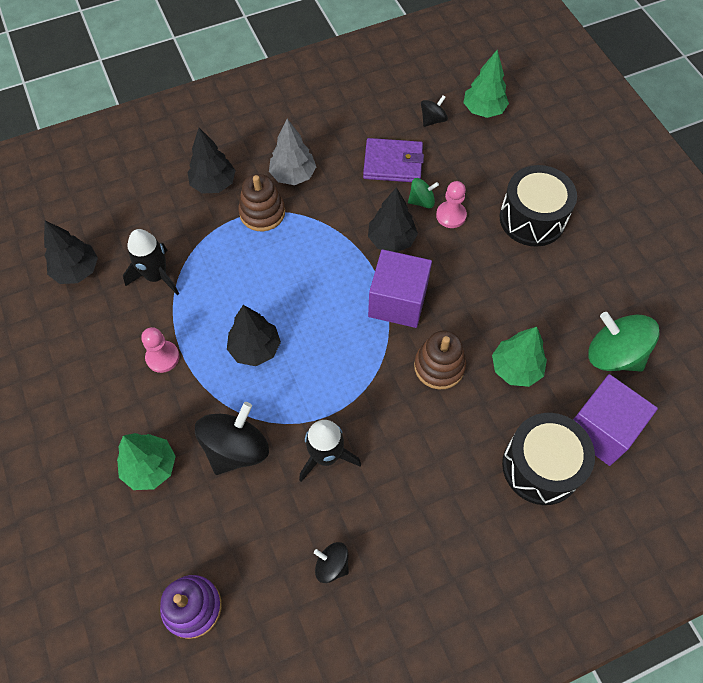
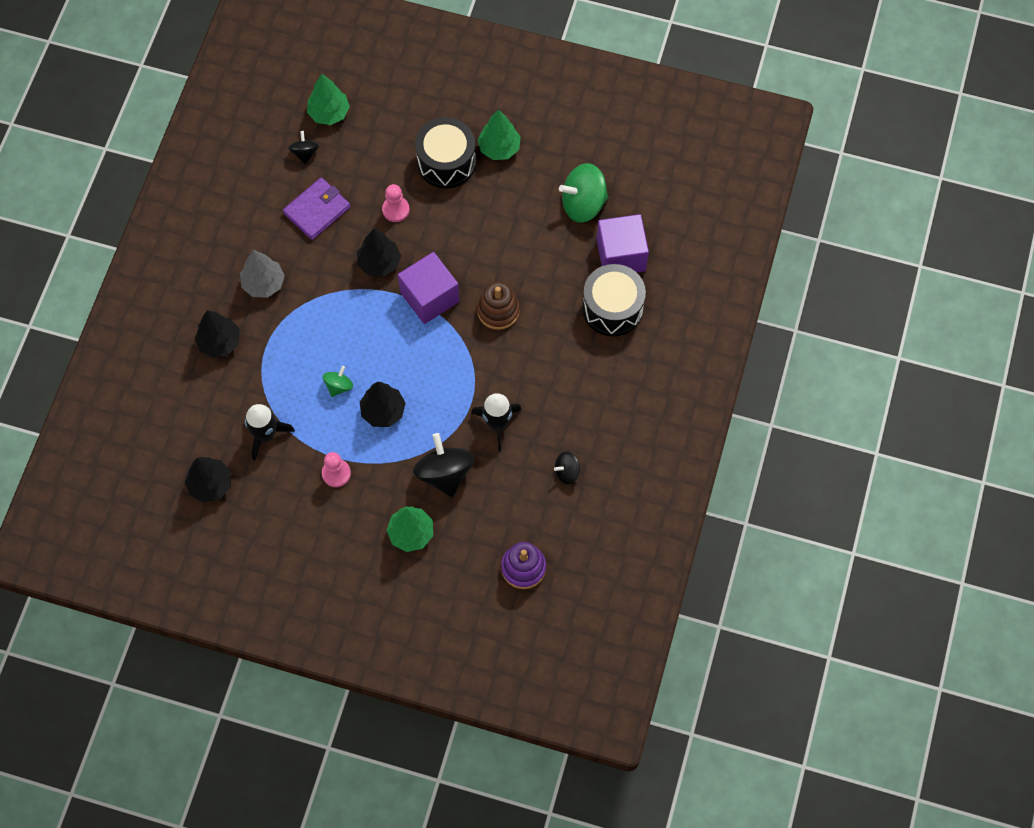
camera: 50 degrees left, 5 degrees up
brown stacking toy [238,174,285,231] -> none
green spinning top [408,178,439,208] -> green spinning top moved to [323,366,353,397]
green tree [492,327,547,387] -> green tree moved to [477,110,521,160]

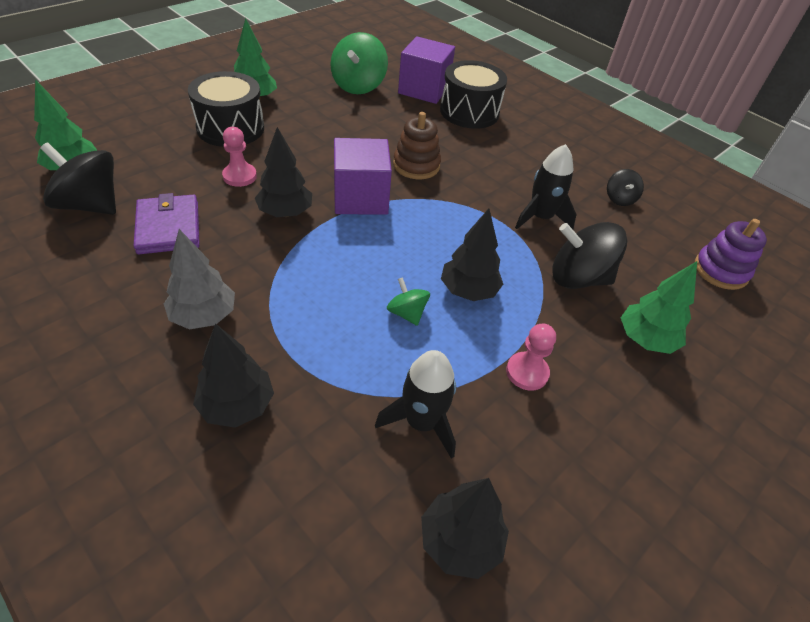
camera: 65 degrees left, 20 degrees down
black spinning top [288,131,319,164] -> black spinning top [40,142,116,215], size x1.91

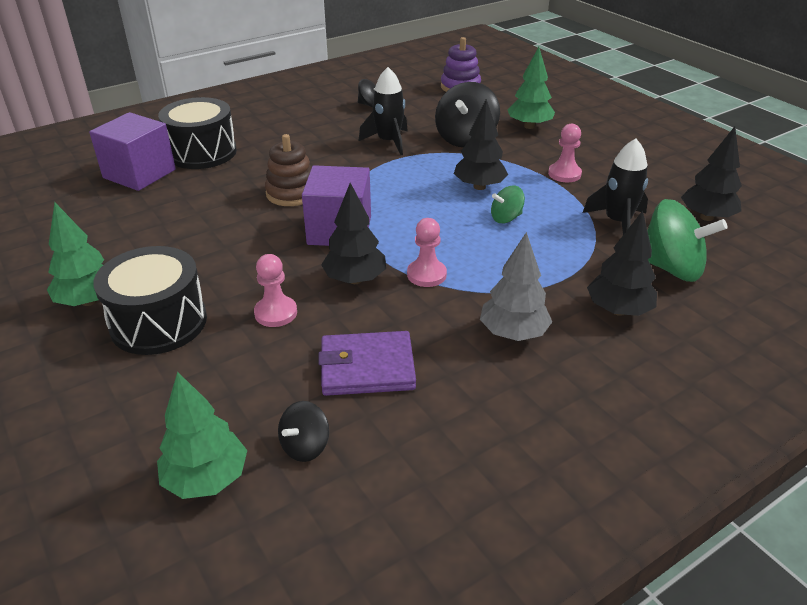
camera: 75 degrees left, 10 degrees down
black spinning top [40,142,116,215] -> black spinning top [278,401,329,462], size x0.52
green spinning top [330,32,388,94] -> green spinning top moved to [647,199,727,282]
none -> pink pawn [407,218,447,287]

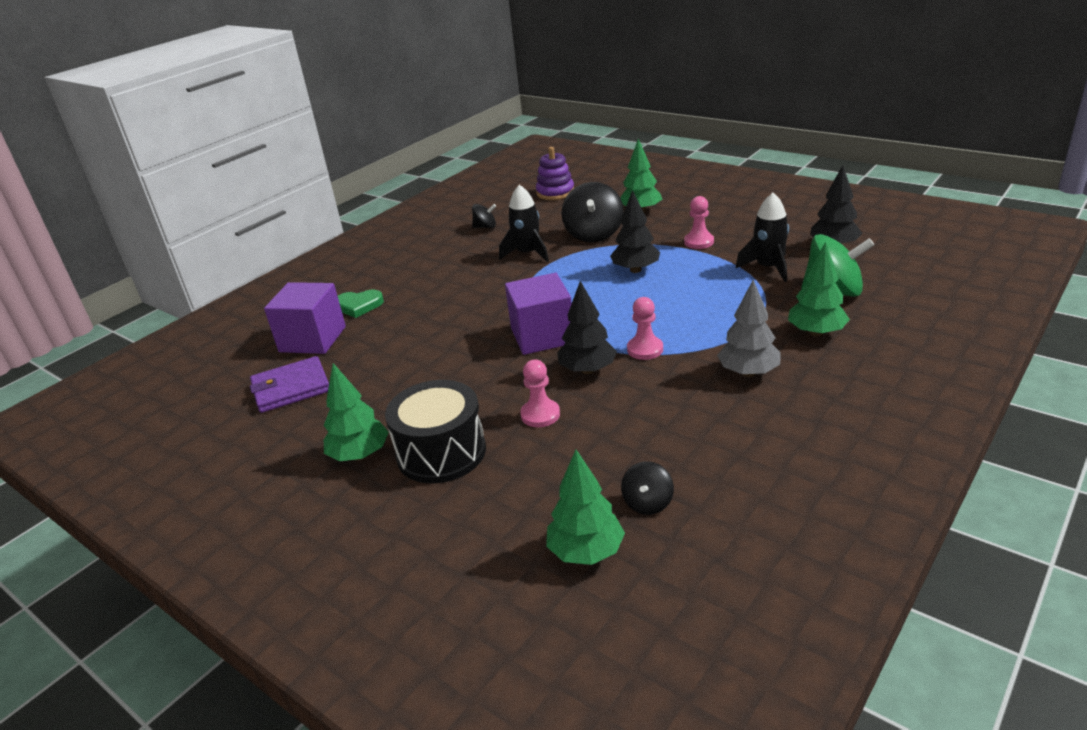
camera: 15 degrees left, 5 degrees down
black drum [158,97,237,169] -> green heart [338,290,384,318]
brown stacking toy [265,134,312,206] -> none
purple wallet [319,331,416,396] -> purple wallet moved to [250,356,329,413]
green spinning top [491,186,525,223] -> none
black tree [587,211,657,316] -> green tree [788,242,850,337]

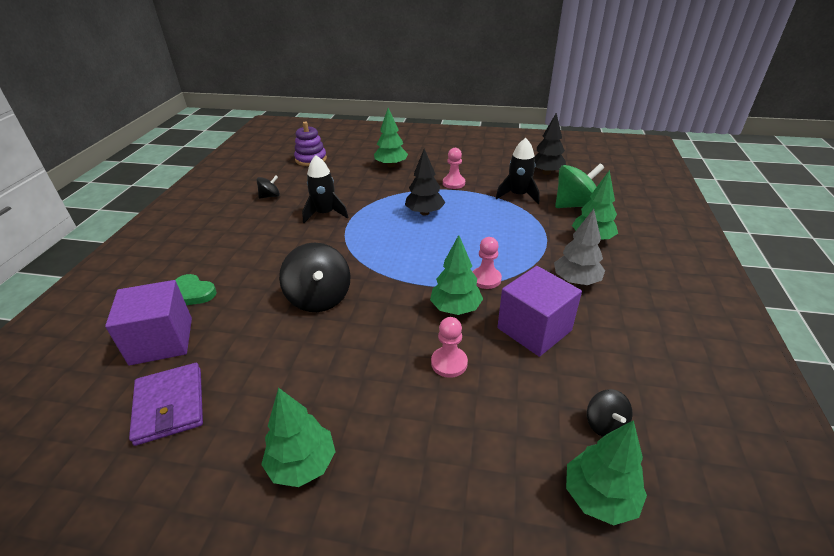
camera: 30 degrees left, 5 degrees up
purple wallet [250,356,329,413] -> purple wallet turned 60 degrees counterclockwise [129,363,203,446]
green heart [338,290,384,318] -> green heart turned 60 degrees clockwise [176,274,217,305]
black drum [385,380,486,484] -> none
purple cube [505,273,572,355] -> purple cube moved to [498,266,582,357]
black tree [557,281,617,374] -> green tree [430,235,483,315]
black spinning top [562,182,624,243] -> black spinning top moved to [279,243,351,312]

